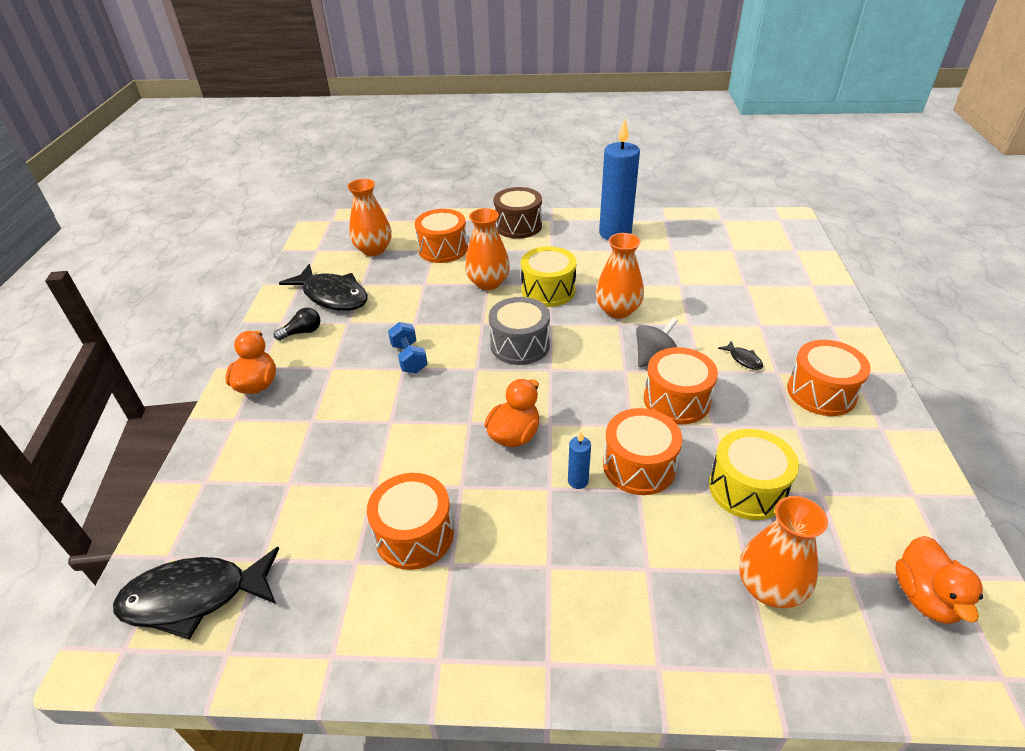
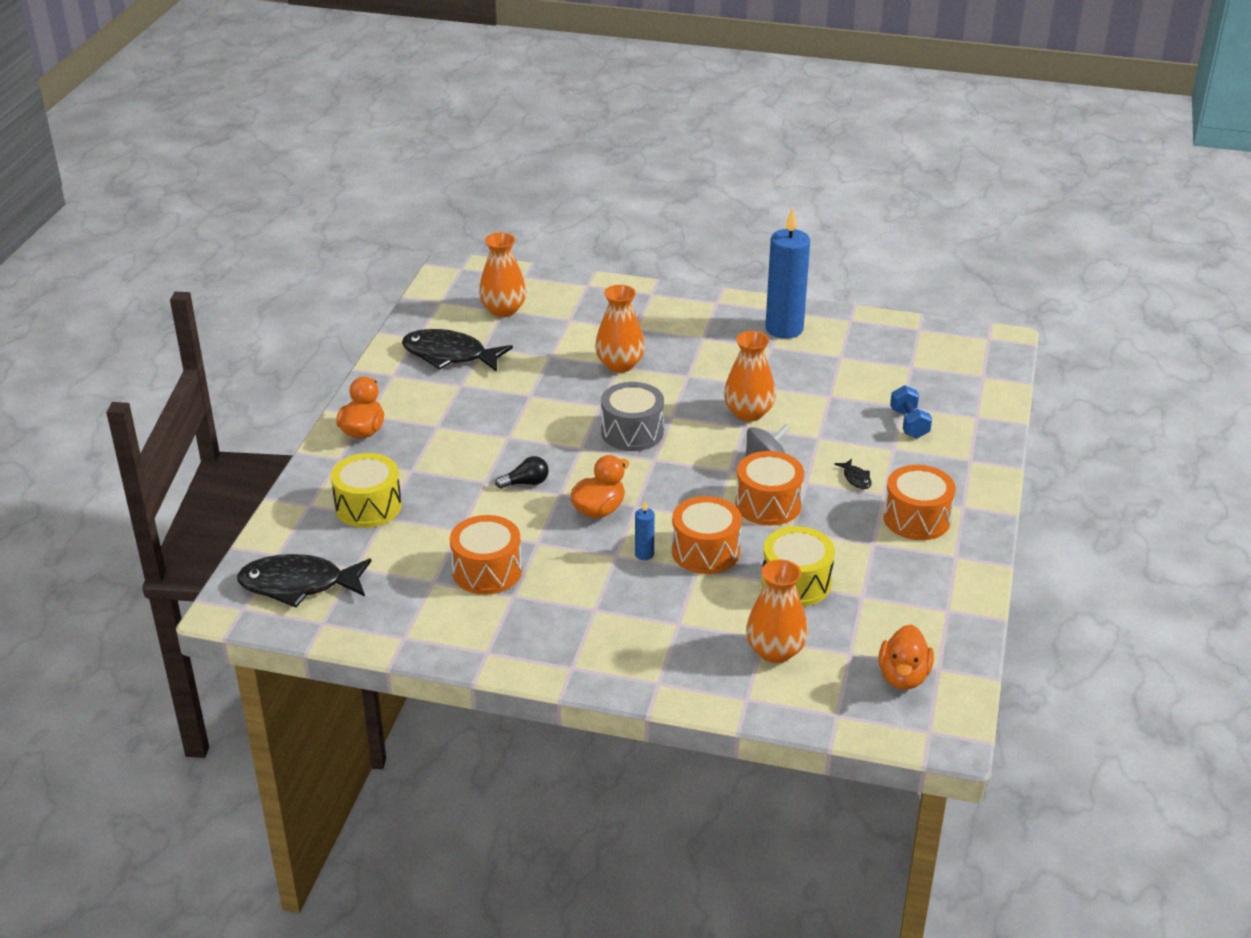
camera: 10 degrees right, 5 degrees down
black light bulb [274,308,320,340] -> black light bulb moved to [495,456,549,489]
black fish [279,264,368,311] -> black fish turned 150 degrees clockwise [402,329,513,372]
blue dumbbell [388,322,427,373] -> blue dumbbell moved to [890,385,932,438]
orange drum [415,209,468,263] -> none
brown drum [493,187,542,239] -> none
yellow drum [521,246,577,307] -> yellow drum moved to [331,453,402,528]

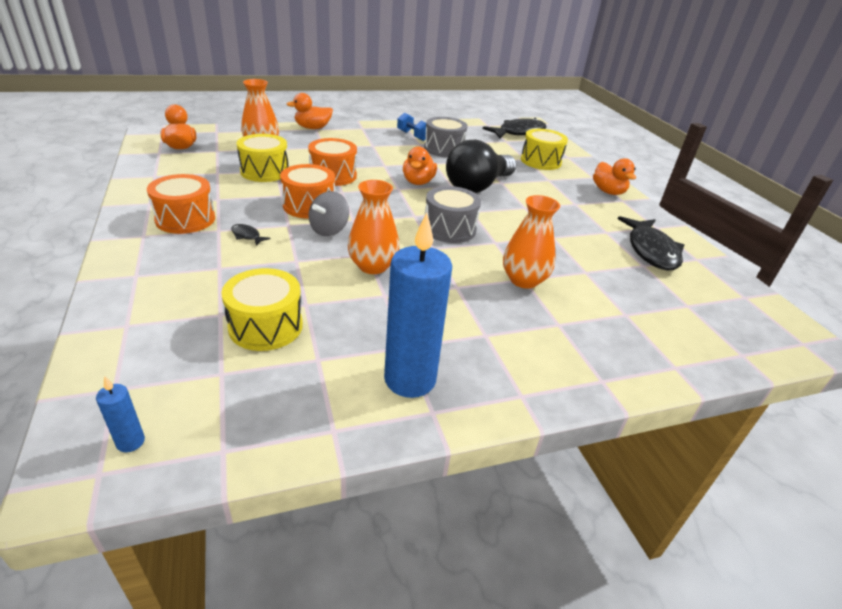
camera: 145 degrees right, 0 degrees up
black fish [402,329,513,372] -> black fish turned 105 degrees clockwise [618,216,684,271]
orange drum [450,515,522,595] -> grey drum [424,117,468,157]
orange vase [479,233,527,317] -> none
black light bulb [495,456,549,489] -> black light bulb [446,140,516,193], size x2.48
blue candle [635,501,655,560] -> blue candle moved to [96,376,145,452]
blue dumbbell [890,385,932,438] -> blue dumbbell moved to [397,113,426,141]
none -> yellow drum [221,268,303,351]
none -> orange duck [287,93,333,129]

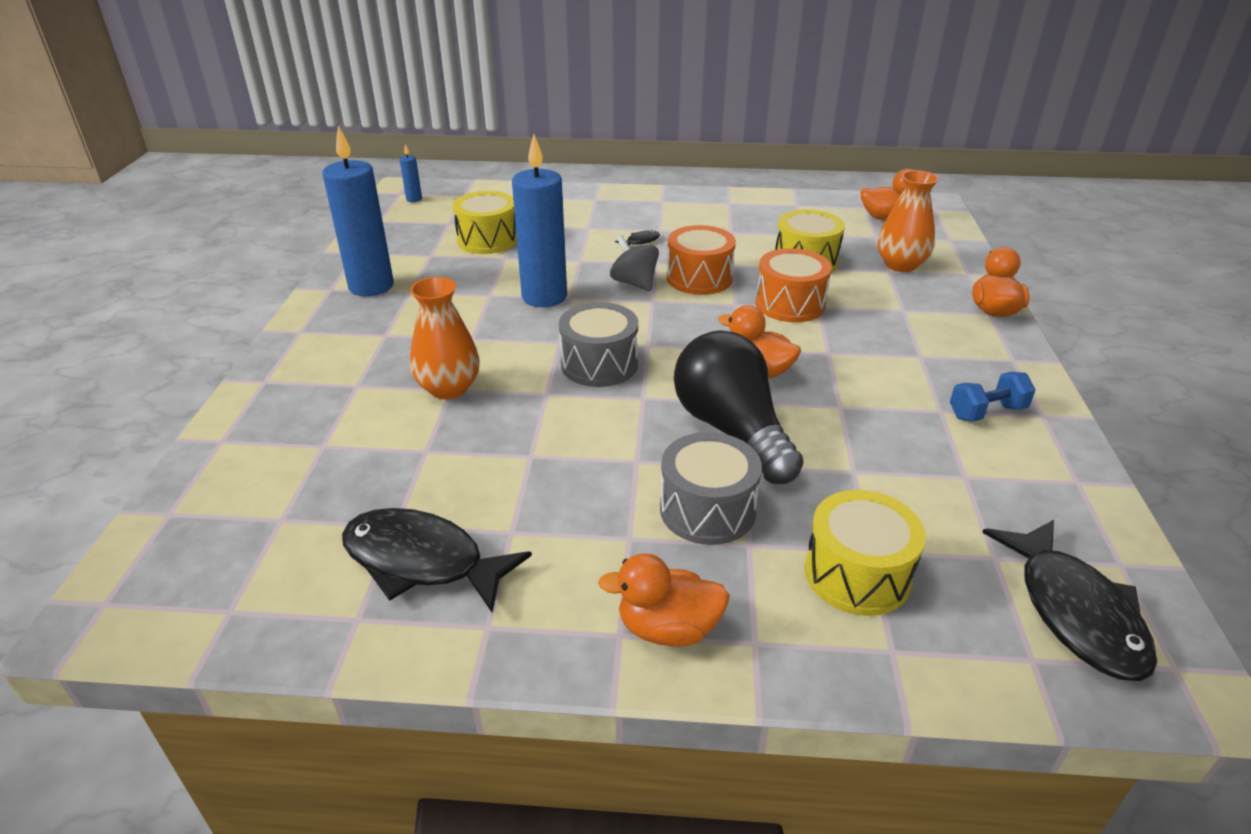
camera: 115 degrees right, 0 degrees up
orange drum [147,174,215,234] -> none
orange vase [348,180,400,274] -> blue candle [512,134,567,307]
grey drum [424,117,468,157] -> grey drum moved to [660,432,762,545]

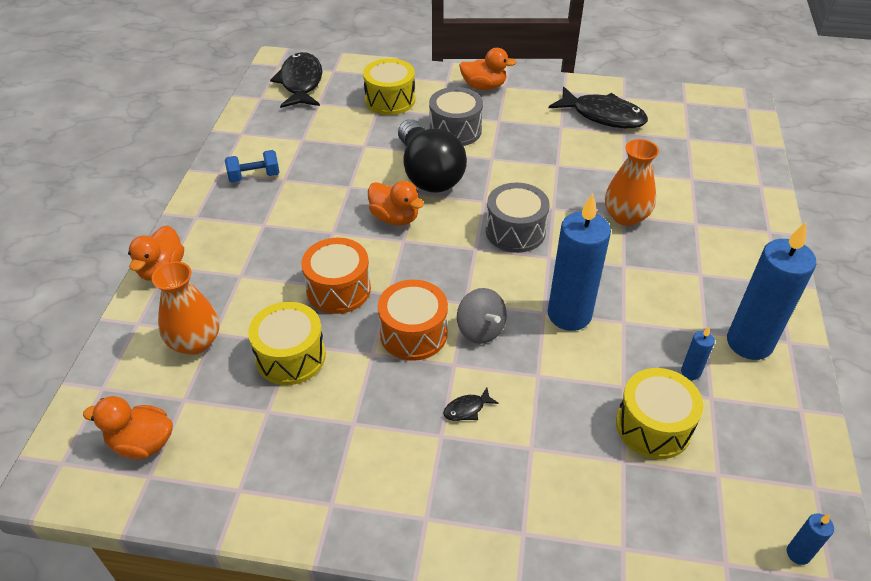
camera: 175 degrees left, 10 degrees up
none -> blue candle [681,327,715,380]

